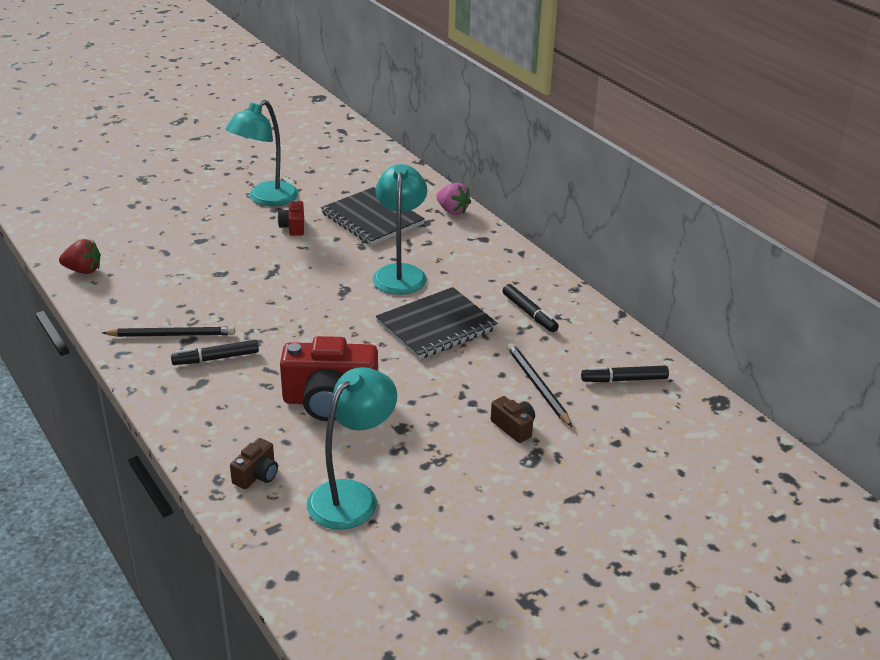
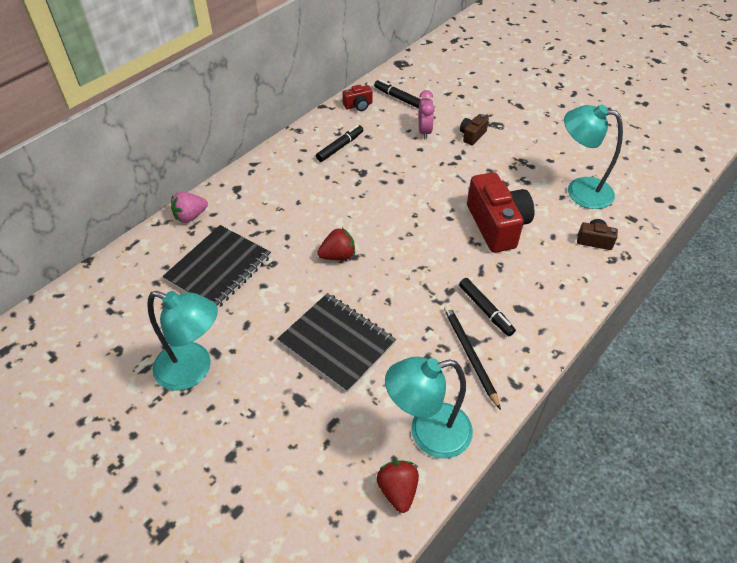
camera: 105 degrees left, 15 degrees up
red camera [278,199,304,236] -> red camera moved to [342,85,373,111]
turquoise lamp [372,164,427,295] -> turquoise lamp moved to [385,357,473,459]
black notebook [376,287,498,359] -> black notebook moved to [277,293,396,393]
pink strawberry [436,183,471,215] -> pink strawberry turned 150 degrees counterclockwise [171,192,208,223]
black pencil [507,343,572,427] -> pink clock [418,90,435,139]
black marker [581,366,669,382] -> black marker turned 150 degrees clockwise [374,79,421,109]
none -> red strawberry [317,228,355,260]

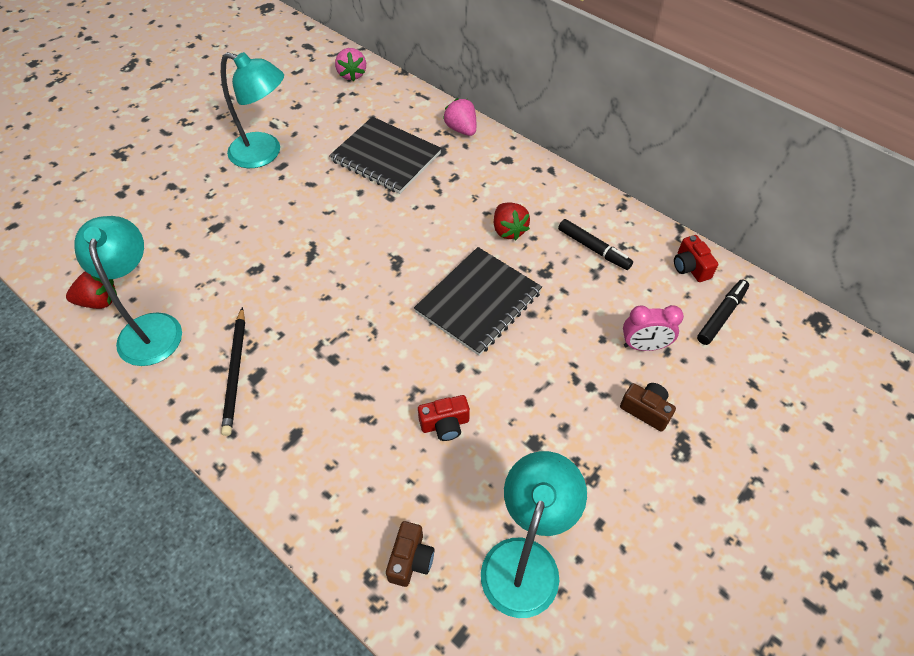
camera: 90 degrees right, 5 degrees up
turquoise lamp [147,291,218,391] -> turquoise lamp turned 90 degrees counterclockwise [221,52,284,168]
black notebook [277,293,396,393] -> black notebook moved to [414,247,542,356]
red strawberry [317,228,355,260] -> red strawberry moved to [494,203,530,240]
black pencil [444,305,501,410] -> black pencil turned 105 degrees clockwise [221,307,245,436]
black marker [459,278,516,336] -> none
red camera [467,172,534,253] -> red camera [418,395,470,441], size x0.47
none -> pink strawberry [335,48,366,81]

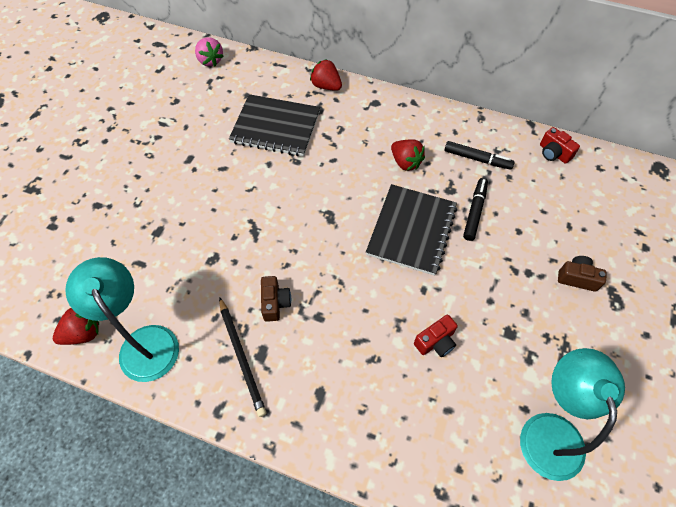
camera: 20 degrees left, 5 degrees up
turquoise lamp [221,52,284,168] -> none
brown camera [386,521,434,587] -> brown camera moved to [261,276,291,322]
pink strawberry [443,98,476,136] -> red strawberry [310,59,342,91]
pink clock [623,305,684,351] -> none
black marker [697,280,749,345] -> black marker moved to [463,178,488,241]

